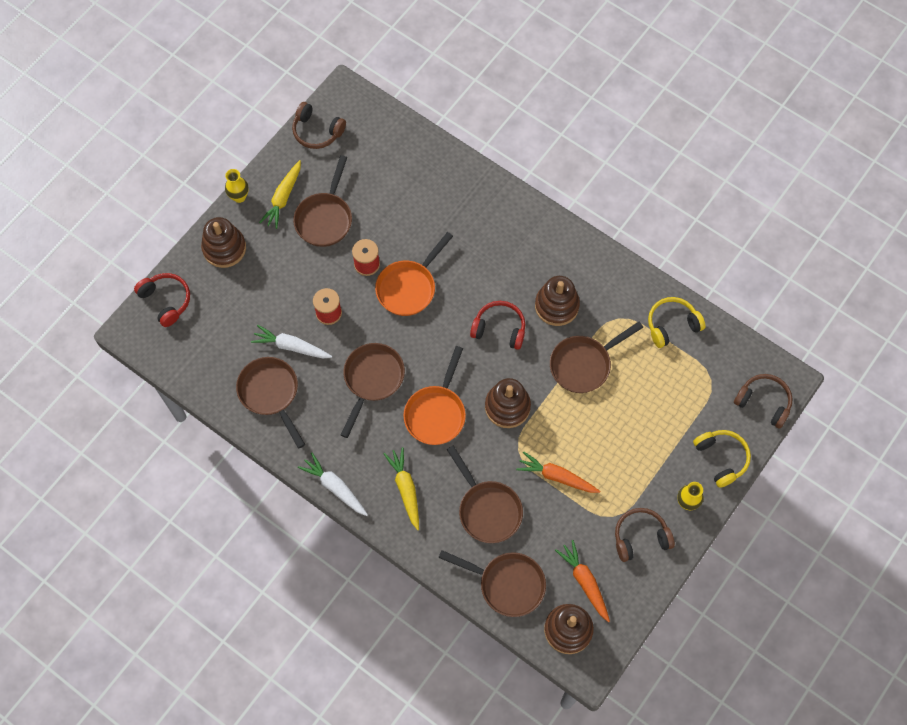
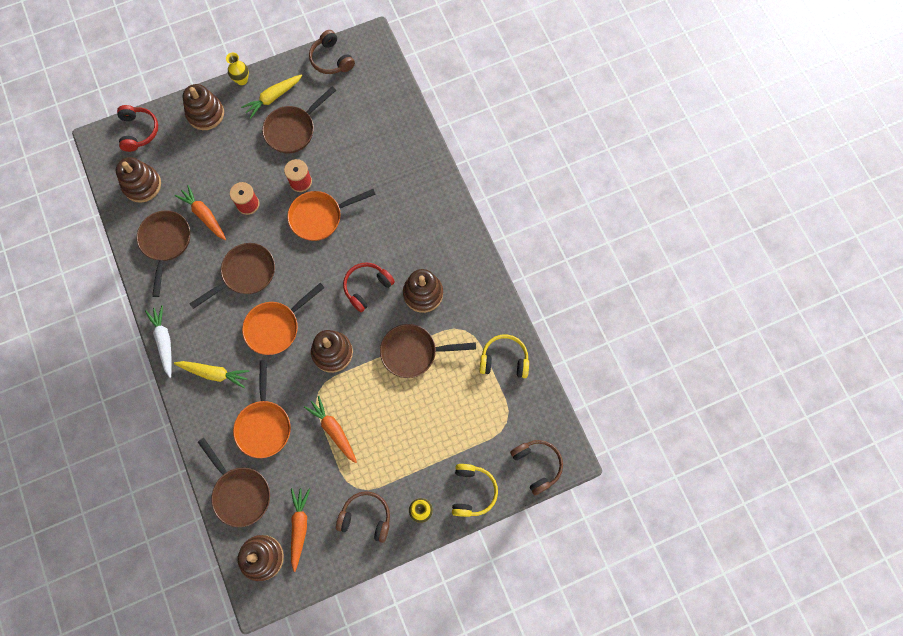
camera: 30 degrees right, 5 degrees up
white carrot [251,325,332,358] -> orange carrot [175,185,226,240]
yellow carrot [384,447,419,530] -> yellow carrot turned 90 degrees clockwise [174,361,250,388]
brown pan [447,445,523,543] -> orange pan [233,360,291,458]
red headphones [470,301,525,350] -> red headphones turned 90 degrees counterclockwise [343,262,395,312]
none -> brown stacking toy [116,157,161,203]

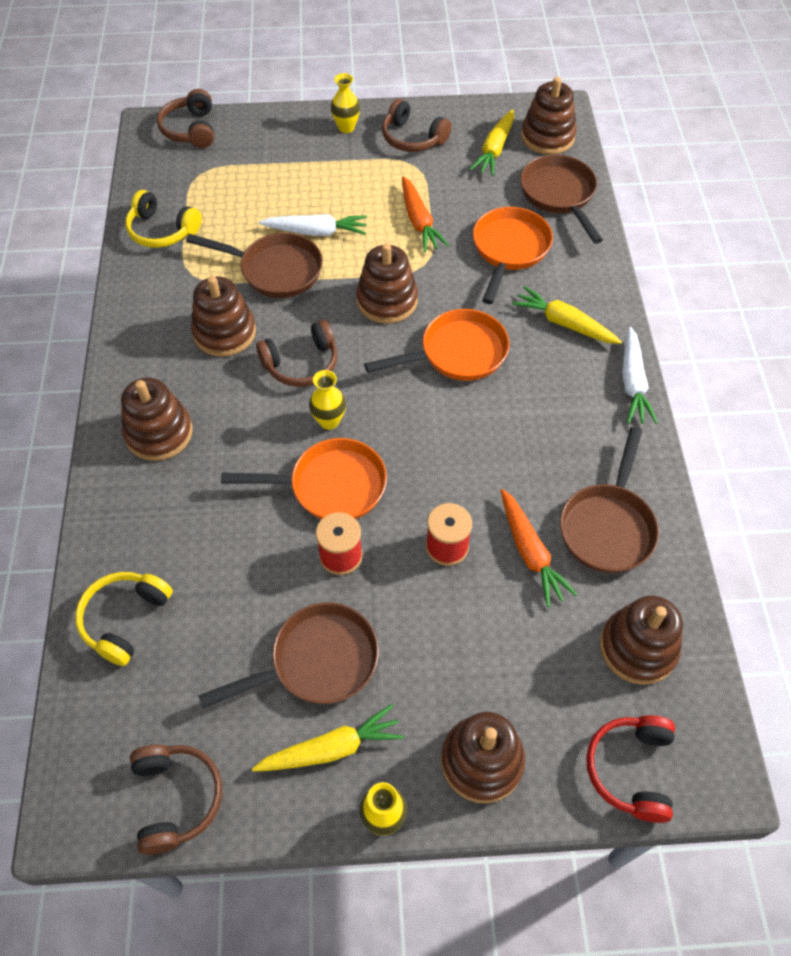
camera: 160 degrees left, 15 degrees down
brown pan [190,243,275,309] -> none
orange carrot [291,488,310,572] -> yellow carrot [470,109,514,176]
red headphones [343,262,395,312] -> brown headphones [256,320,337,387]
yellow headphones [452,464,498,517] -> yellow headphones moved to [75,572,173,666]
none -> brown stacking toy [121,378,193,461]
none -> white carrot [259,214,367,236]
none -> yellow vase [309,370,346,430]

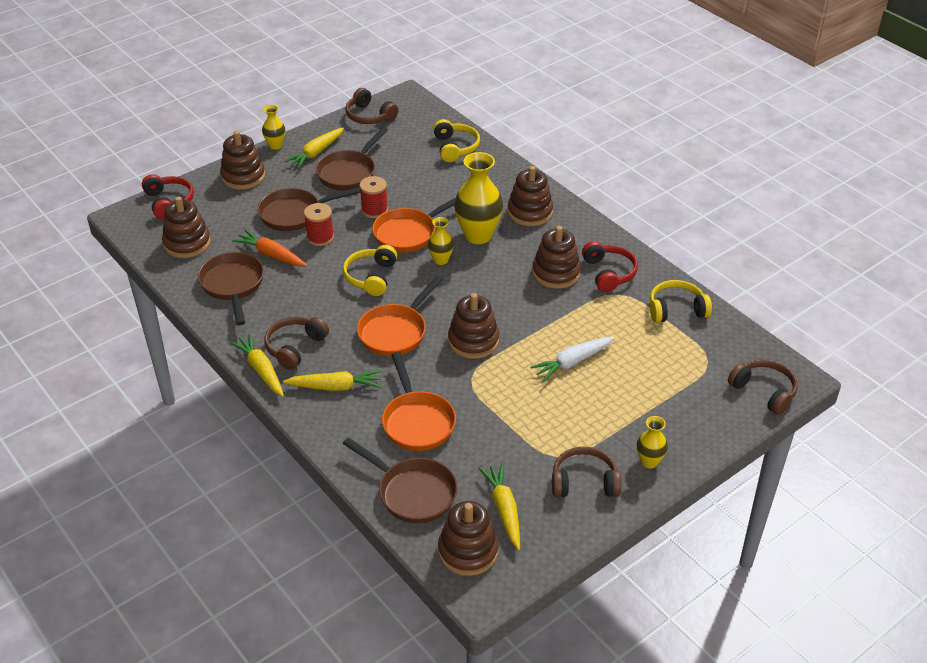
camera: 145 degrees right, 15 degrees down
brown pan [186,233,323,298] -> brown pan moved to [257,187,361,231]
brown headphones [256,320,337,387] -> brown headphones moved to [264,317,329,370]
orange carrot [402,176,449,252] -> none
white carrot [622,326,658,424] -> yellow carrot [229,333,284,397]
none -> yellow headphones [343,245,397,296]
none -> yellow vase [454,152,503,244]
none -> red headphones [582,241,638,292]

